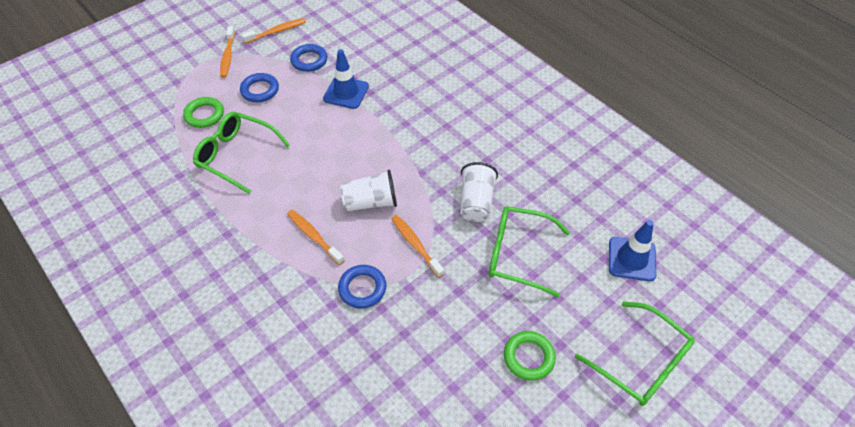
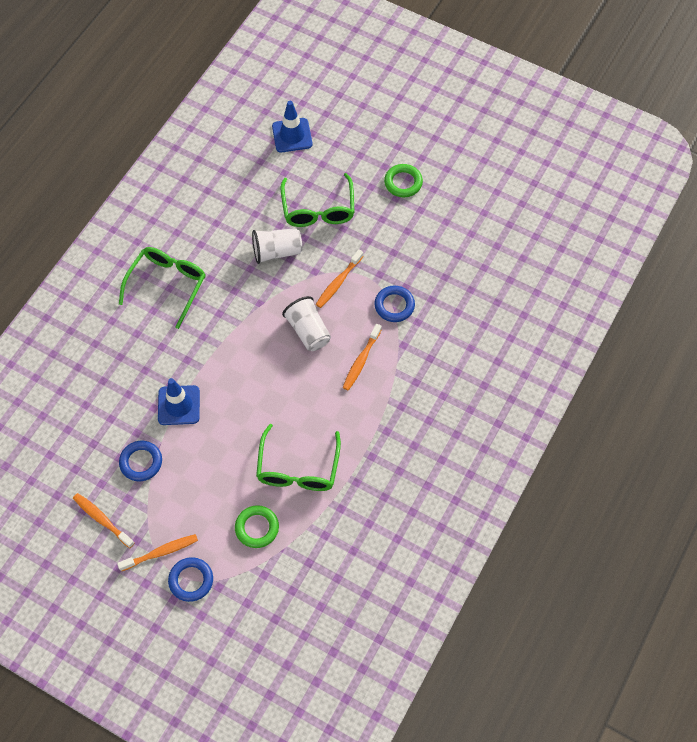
camera: 110 degrees left, 10 degrees up
blue ring [240,73,279,102] -> blue ring moved to [168,557,213,602]
green glasses [575,302,695,406] -> green glasses moved to [119,247,205,329]

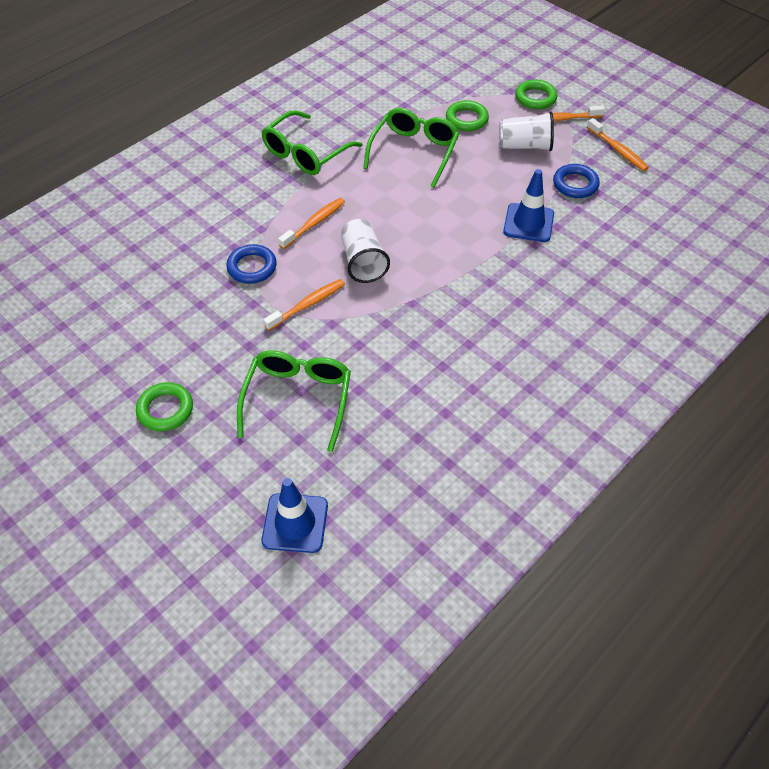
camera: 165 degrees left, 10 degrees down
green glasses [119,247,205,329] -> green glasses moved to [261,110,363,175]
blue ring [168,557,213,602] -> green ring [515,80,558,109]
white cup [252,228,302,264] -> white cup moved to [500,112,554,151]

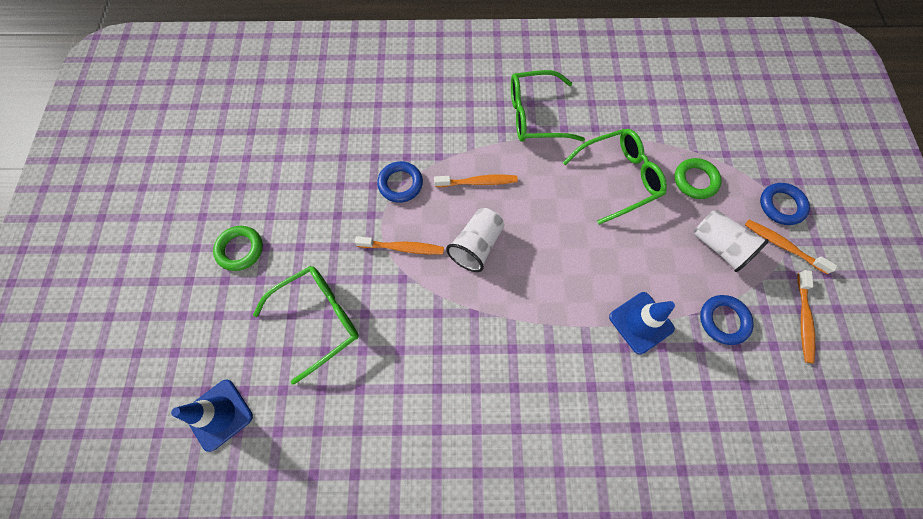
camera: 45 degrees right, 15 degrees up
green ring [515,80,558,109] -> blue ring [760,183,810,225]

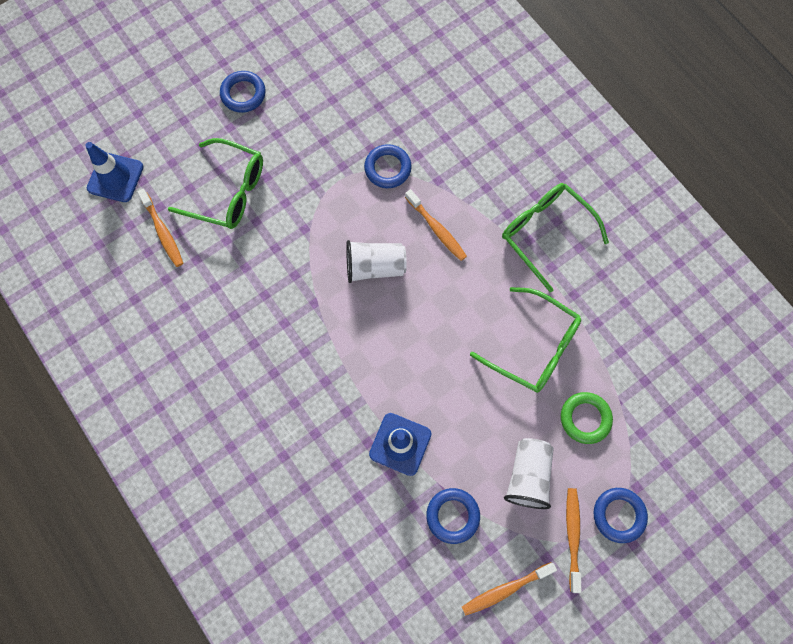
camera: 55 degrees right, 5 degrees up
green ring [213,226,263,271] -> blue ring [220,71,266,113]
orange toothbrush [355,236,444,255] -> orange toothbrush moved to [137,189,183,267]

